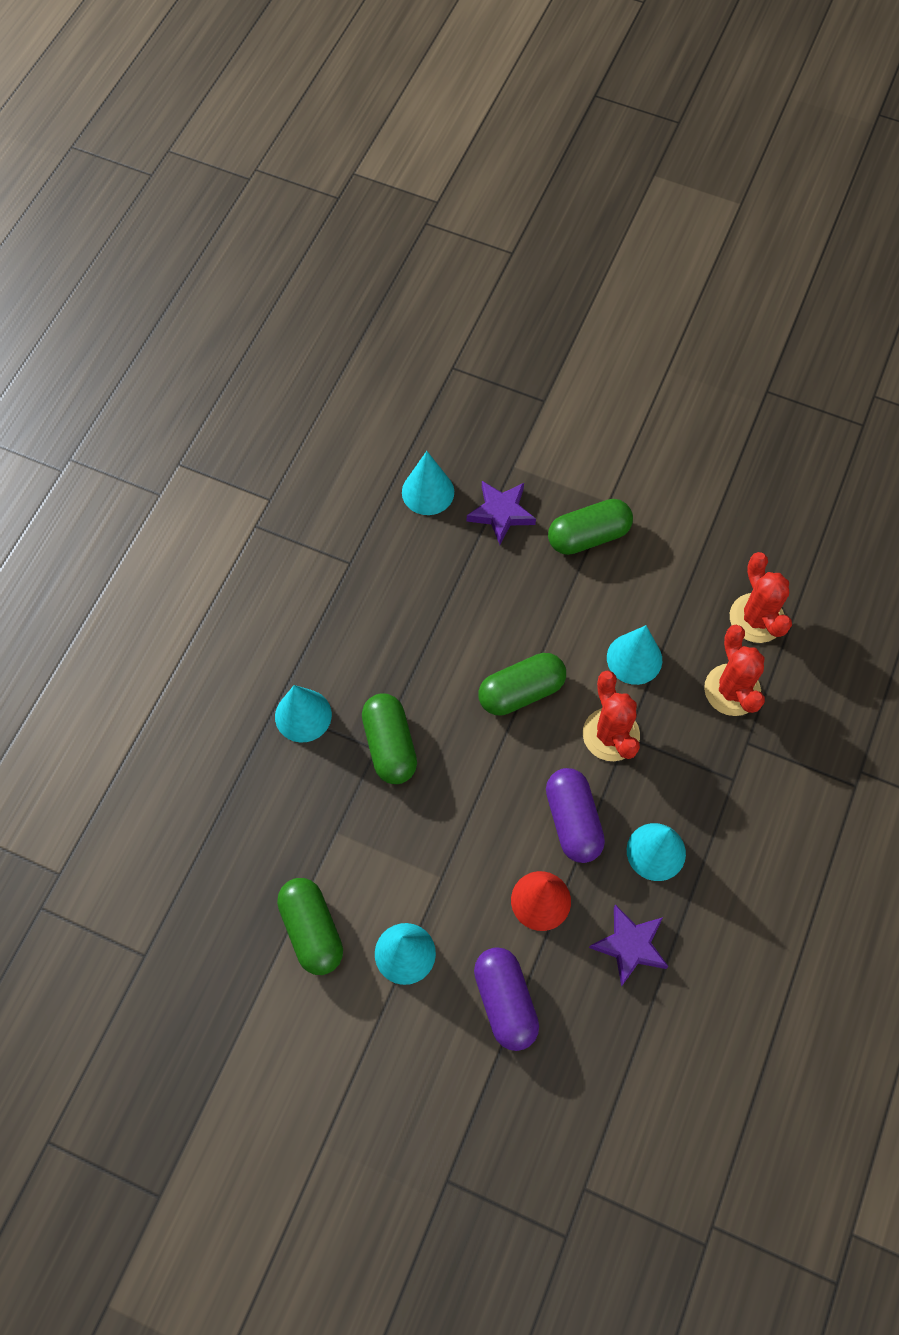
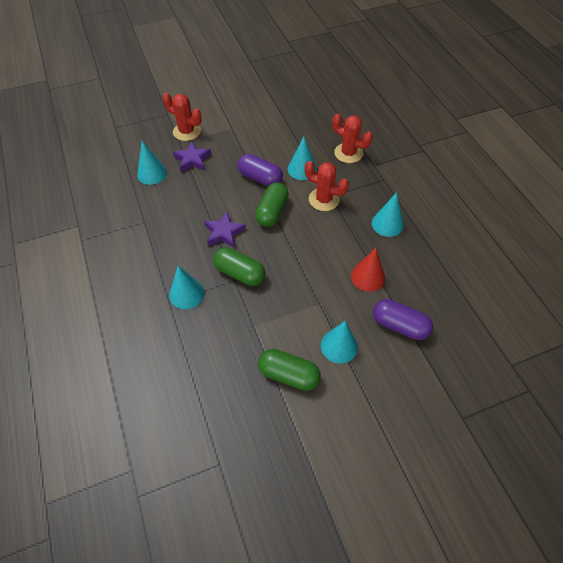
camera: 45 degrees left, 10 degrees down
purple capsule [546,768,605,863] -> purple capsule moved to [237,154,283,186]
green capsule [548,499,633,555] -> none
purple star [589,904,669,987] -> purple star moved to [204,212,246,248]
red cactus [730,552,792,643] -> red cactus moved to [162,93,202,141]

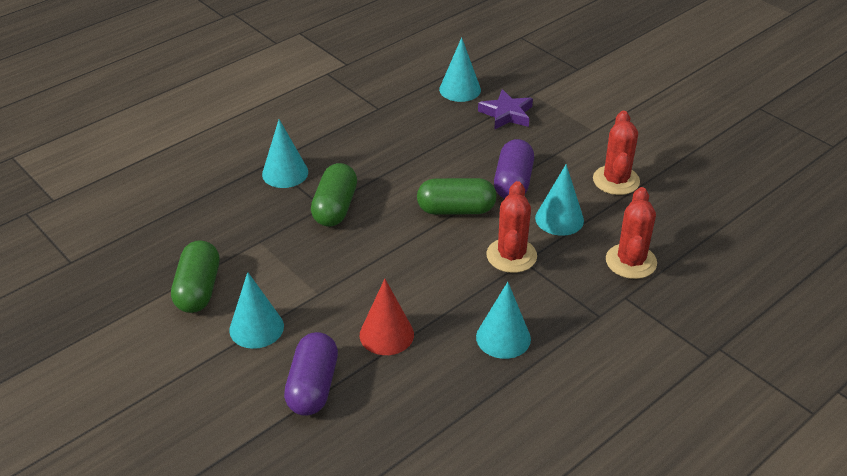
camera: 70 degrees right, 15 degrees down
red cactus [162,93,202,141] -> red cactus moved to [593,111,640,195]
purple star [204,212,246,248] -> none

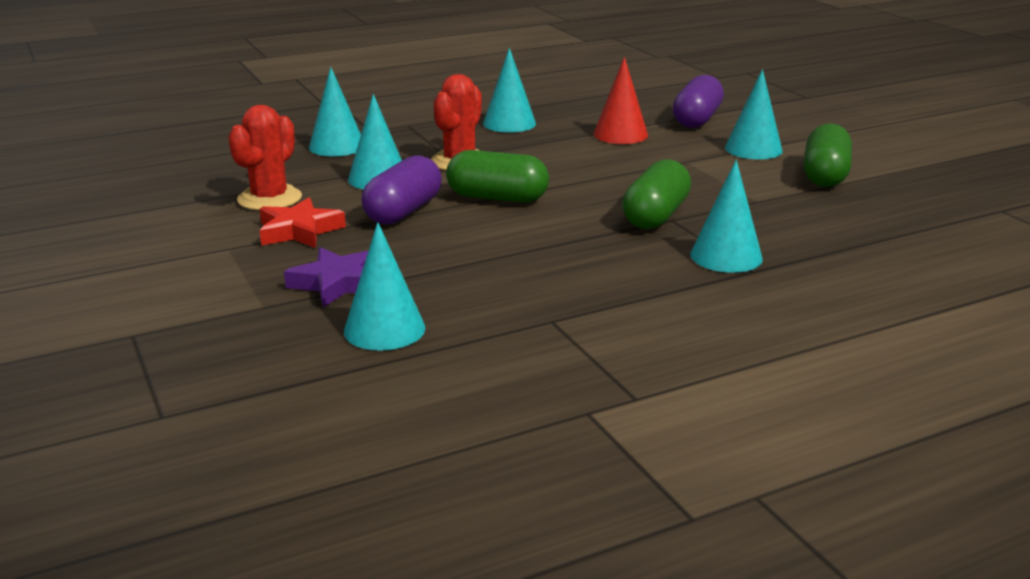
camera: 165 degrees left, 15 degrees down
red cactus [606,187,657,279] -> turquoise cone [309,67,361,156]
none -> red star [260,197,346,248]

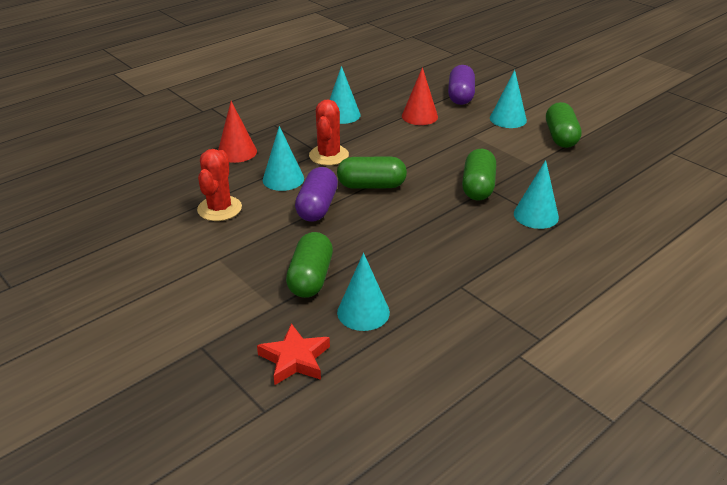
camera: 15 degrees left, 10 degrees up
red star [260,197,346,248] -> red star moved to [257,323,330,385]
purple star [284,247,369,307] -> green capsule [286,232,333,298]
turquoise cone [309,67,361,156] -> red cone [218,101,257,163]

